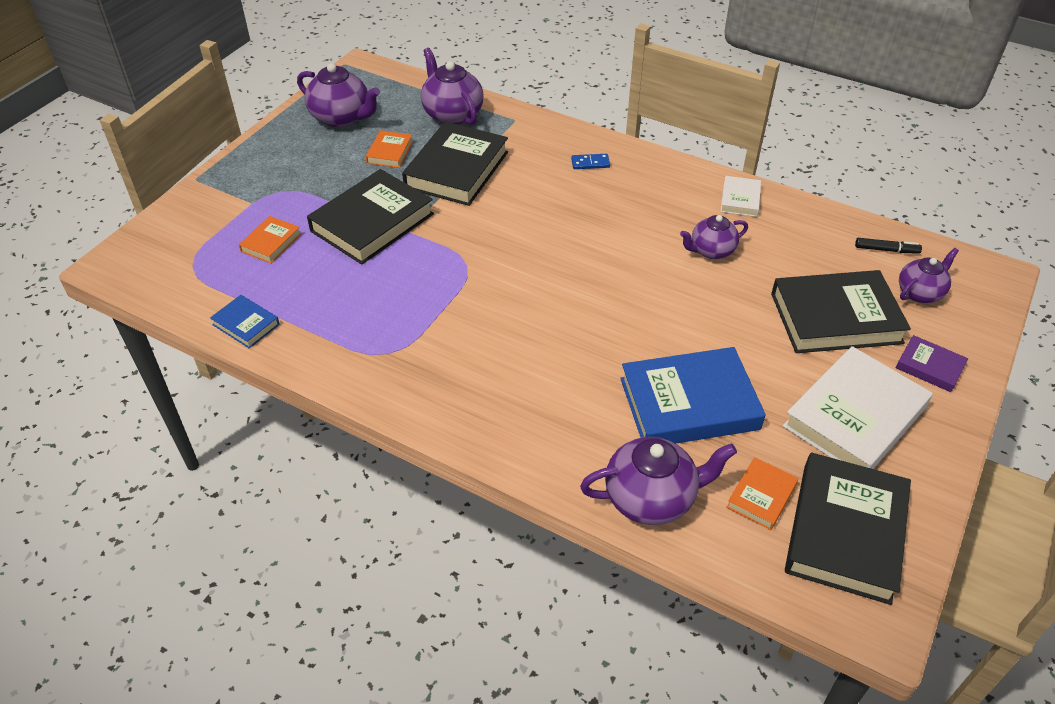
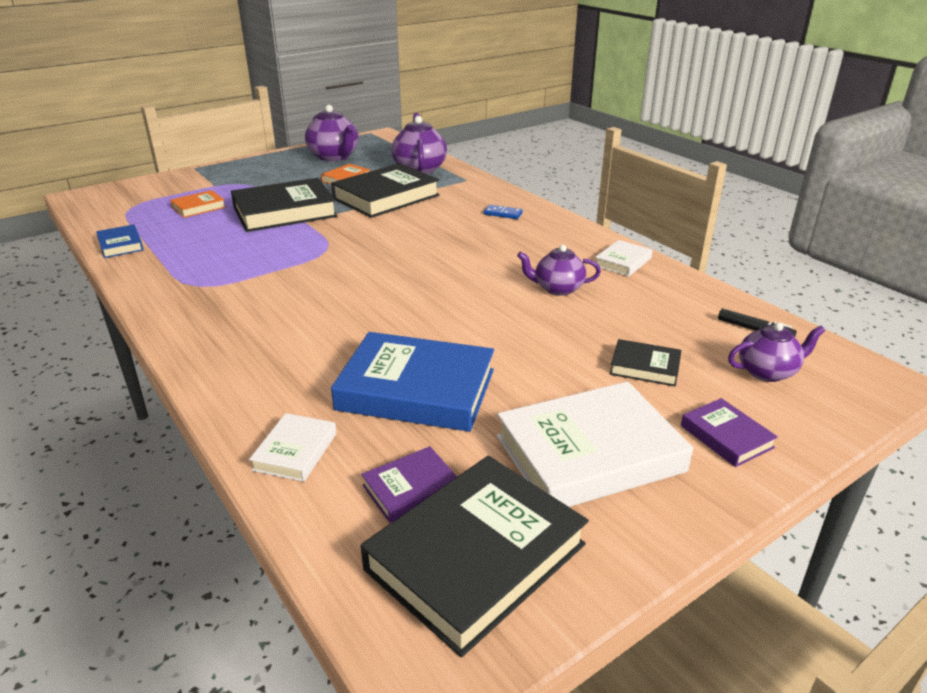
camera: 25 degrees right, 15 degrees down
purple teapot [580,437,737,525] -> white book [249,413,337,482]
orange book [726,457,798,530] -> purple book [361,446,457,523]
black book [771,270,911,353] -> black book [610,339,682,386], size x0.49

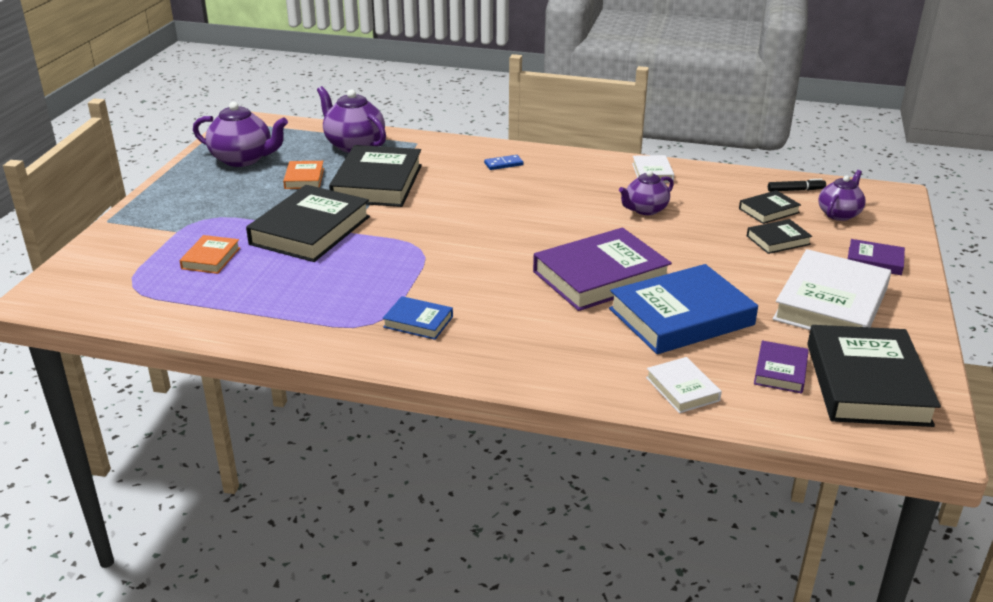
camera: 40 degrees left, 0 degrees up
blue book [96,225,144,258] -> blue book moved to [382,296,453,340]
none -> purple book [533,228,672,311]
none -> black book [739,190,801,224]

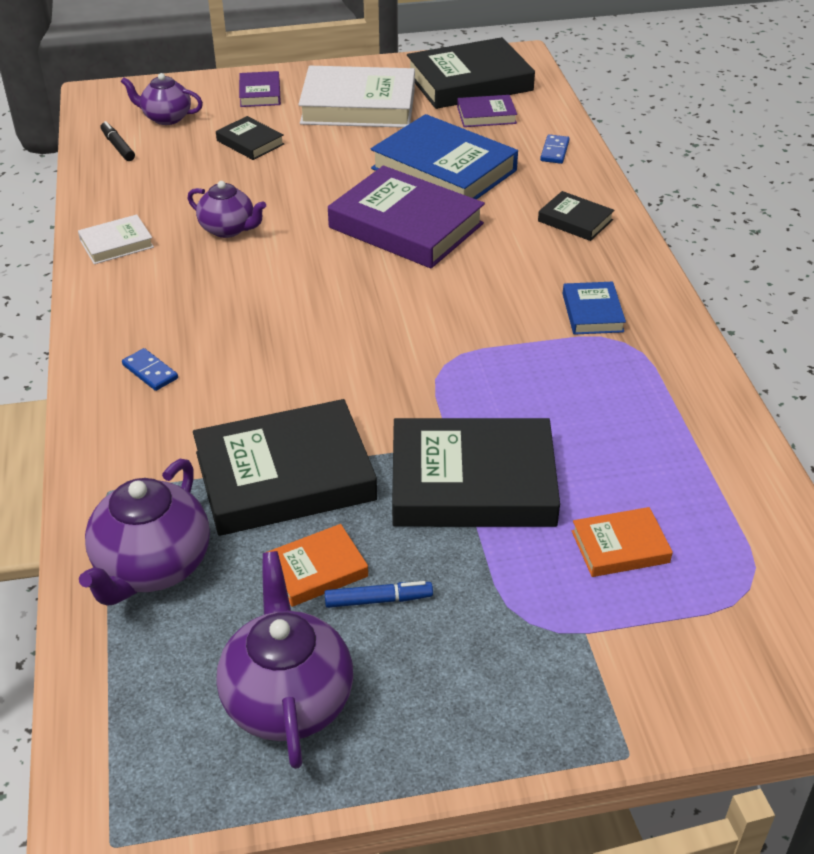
camera: 115 degrees left, 10 degrees up
white book [646,357,722,413] -> blue domino [540,134,570,164]
black book [739,190,801,224] -> black book moved to [538,191,614,241]
none -> blue marker [324,581,433,608]

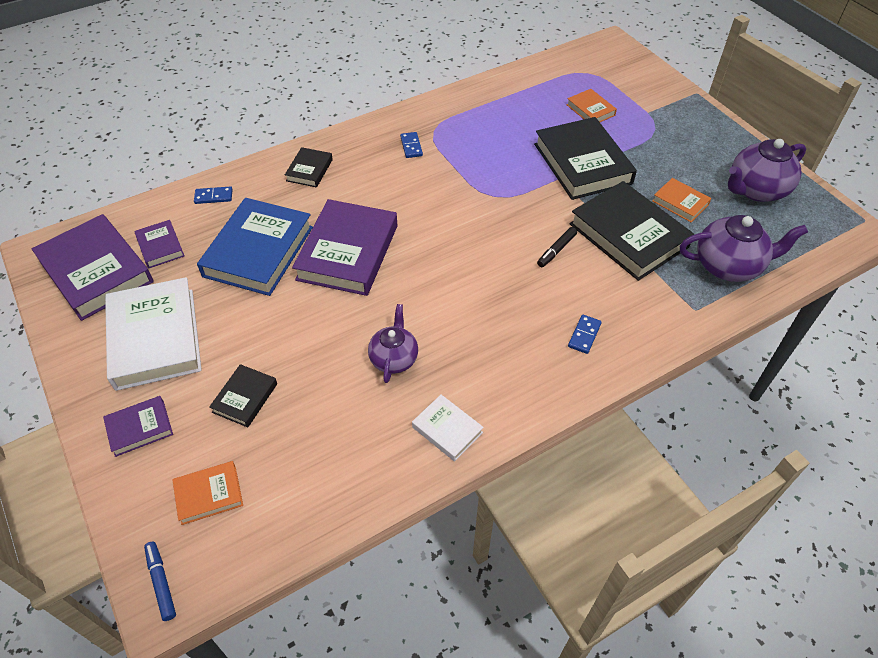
camera: 110 degrees left, 10 degrees up
black marker [101,121,135,161] -> black marker moved to [537,227,577,267]
purple teapot [121,73,203,125] -> orange book [172,461,243,525]
blue marker [324,581,433,608] -> blue marker moved to [144,541,176,621]
black book [407,37,535,109] -> purple book [32,214,154,321]
blue book [563,282,626,335] -> blue domino [400,132,423,158]

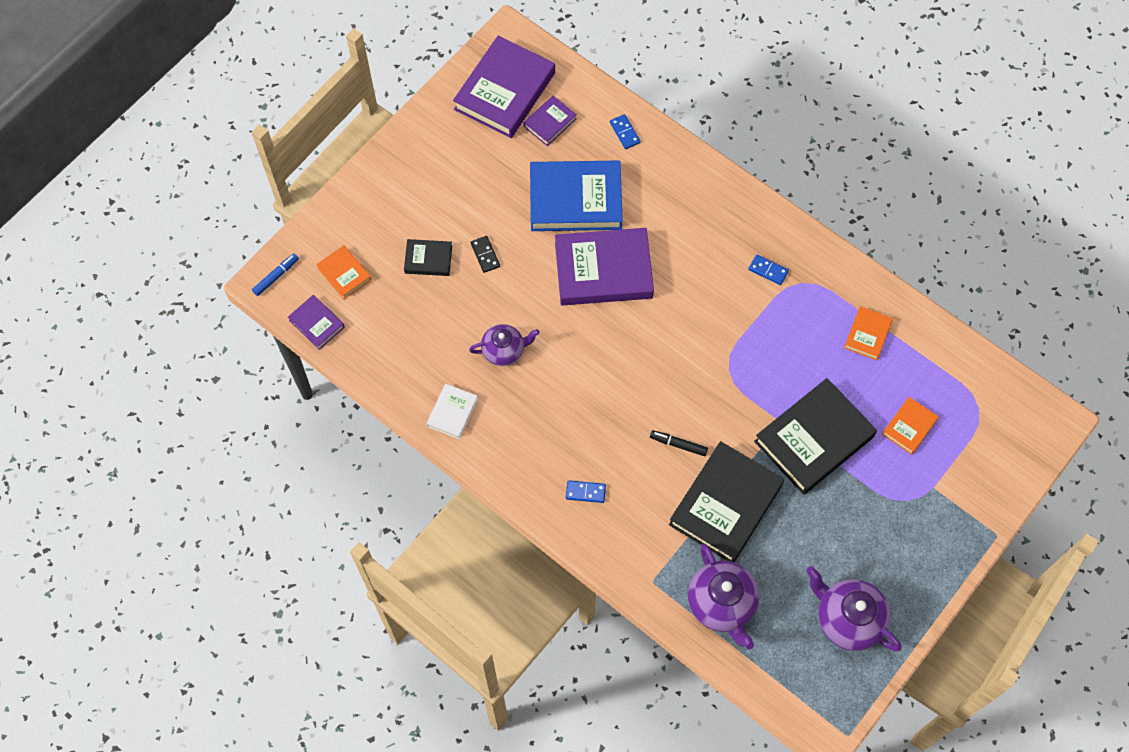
camera: 70 degrees right, 15 degrees up
purple book [103,396,173,457] -> purple book moved to [288,295,345,350]
white book [105,277,202,391] -> none
black book [285,147,333,188] -> none
blue domino [400,132,423,158] -> blue domino turned 60 degrees clockwise [748,254,789,285]
orange book [652,178,712,222] -> orange book moved to [844,306,893,360]
none -> black domino [471,236,500,273]

